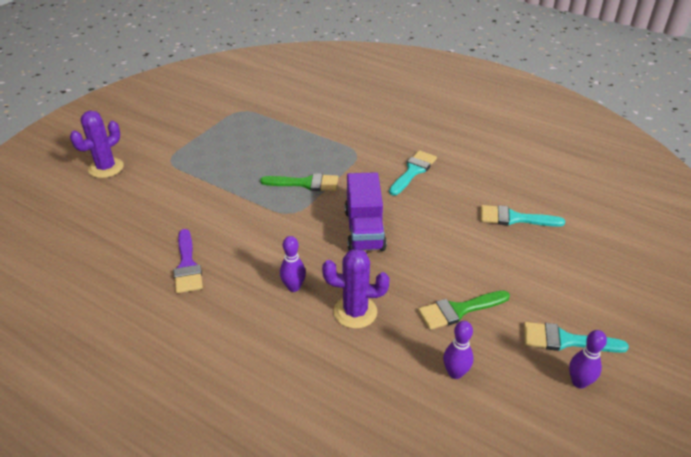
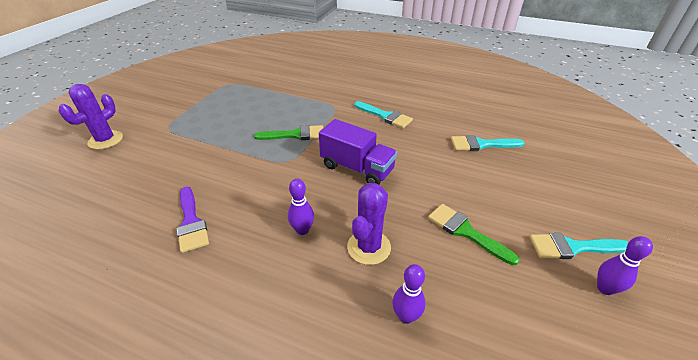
camera: 10 degrees left, 0 degrees up
purple cactus [322,248,390,329] -> purple cactus turned 60 degrees counterclockwise [347,183,391,265]
purple truck [345,172,387,251] -> purple truck turned 45 degrees counterclockwise [319,119,397,185]
turquoise brush [389,150,437,195] -> turquoise brush turned 105 degrees clockwise [354,101,413,128]
green brush [418,291,510,330] -> green brush turned 75 degrees clockwise [428,204,520,265]
purple bowling pin [443,321,473,379] -> purple bowling pin moved to [392,264,425,324]

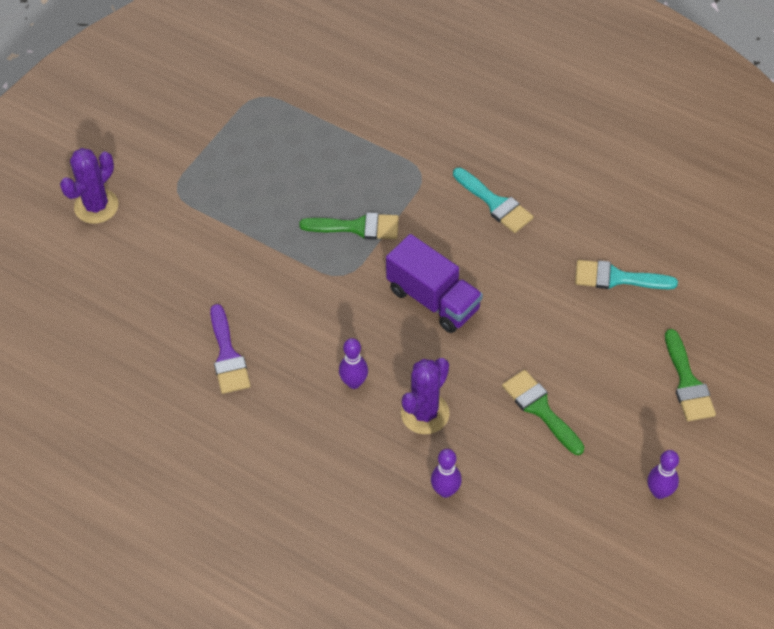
camera: 10 degrees right, 15 degrees up
turquoise brush [530,233,629,259] -> none
none -> green brush [665,329,716,421]

